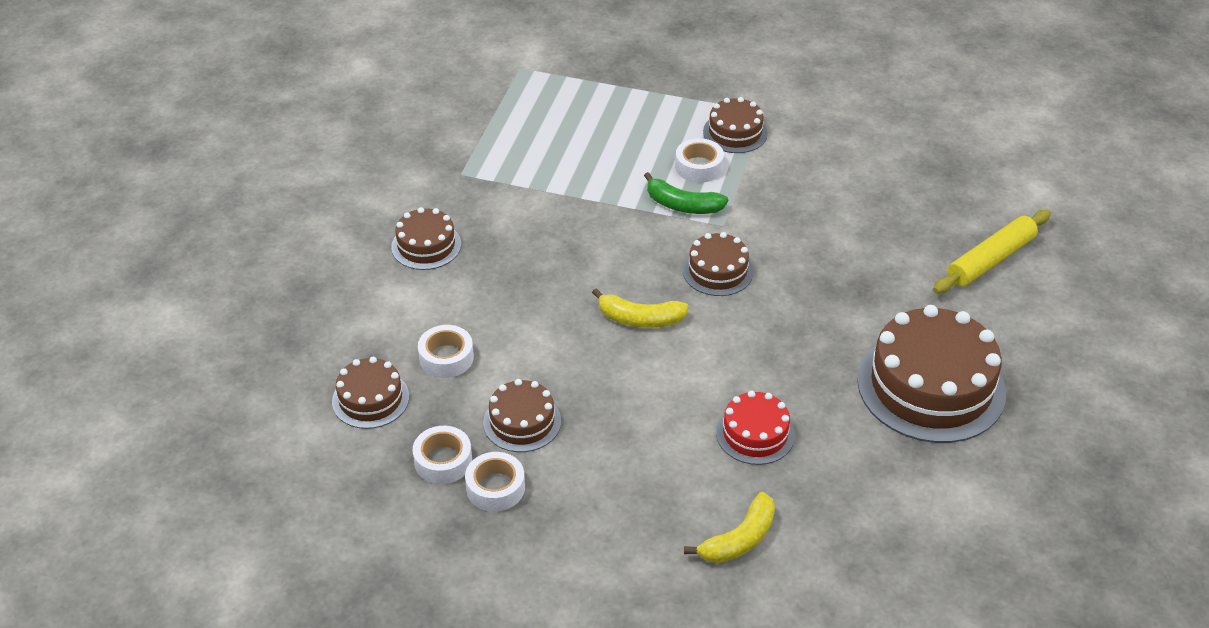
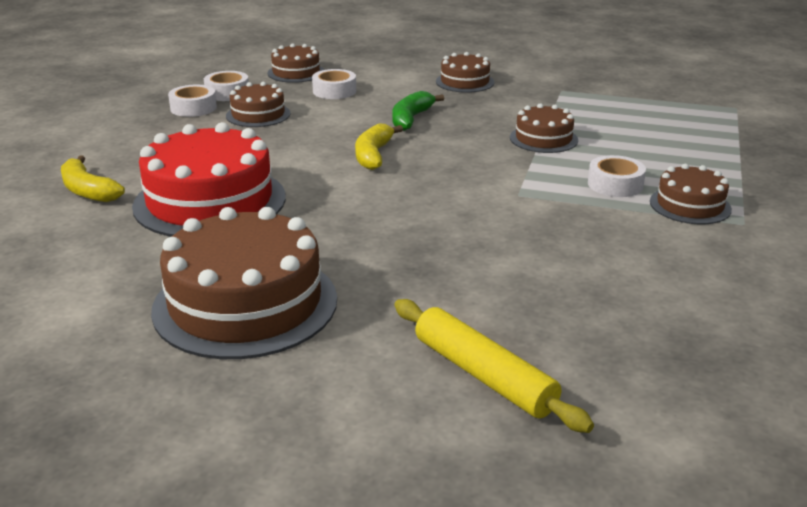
camera: 90 degrees right, 15 degrees down
green banana [644,172,728,214] -> green banana moved to [392,91,444,131]
brown cake [683,232,754,296] -> brown cake moved to [510,103,578,153]
red cake [716,391,795,465] -> red cake [132,122,286,237], size x1.92

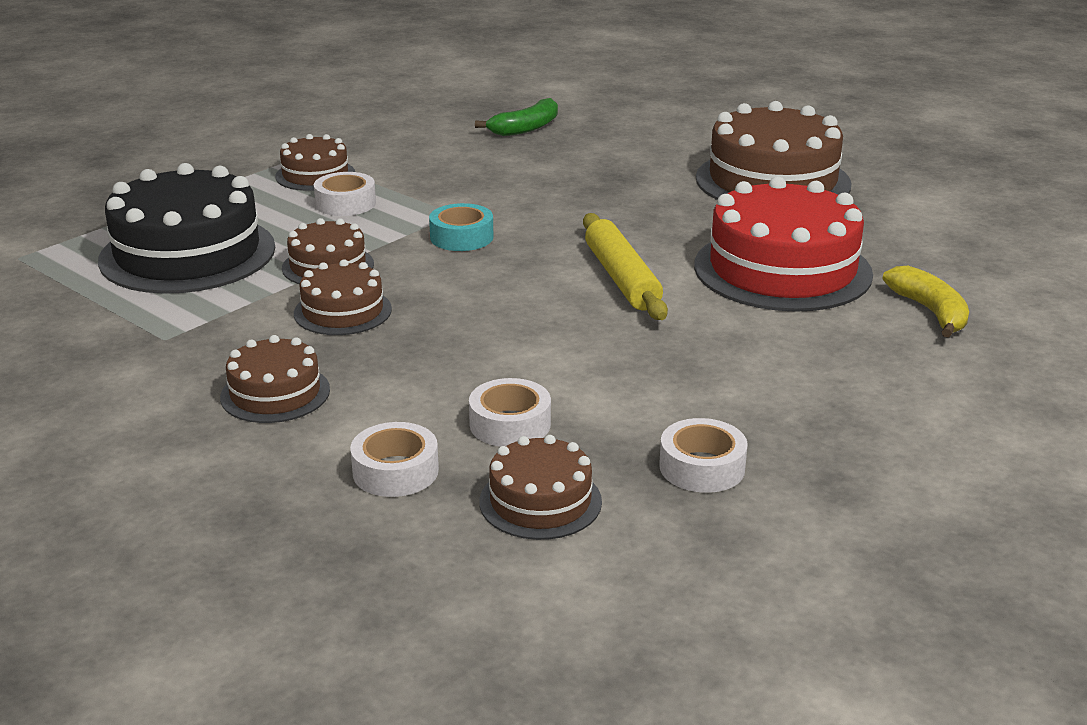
camera: 155 degrees left, 0 degrees up
white tape [168,85,217,117] -> white tape moved to [350,422,439,497]
brown cake [226,82,291,127] -> brown cake moved to [294,259,392,335]
yellow banana [355,124,403,170] -> none
green banana [392,91,444,131] -> green banana moved to [475,98,558,136]
yellow rolling pin [395,299,594,433] -> yellow rolling pin moved to [583,213,668,320]
none -> black cake [98,163,275,294]
none -> turquoise tape [429,203,494,251]

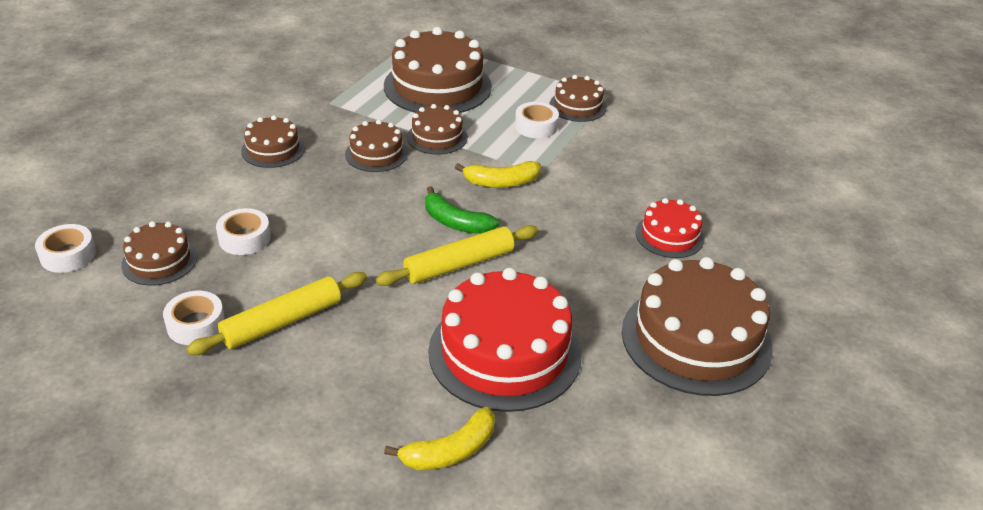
camera: 75 degrees right, 10 degrees up
black cake [98,163,275,294] -> brown cake [384,27,492,113]
white tape [350,422,439,497] -> white tape moved to [35,224,96,273]
turquoise tape [429,203,494,251] -> yellow banana [455,161,541,188]
green banana [475,98,558,136] -> green banana moved to [425,186,499,234]
none -> yellow rolling pin [186,272,367,355]
none -> red cake [636,198,704,258]

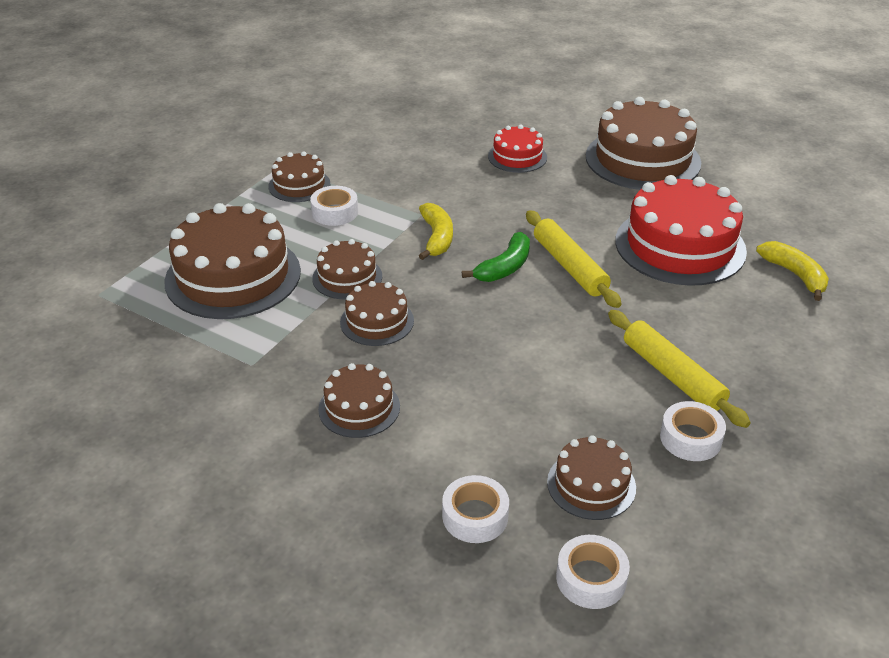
camera: 85 degrees left, 0 degrees up
white tape [216,208,271,255] -> white tape moved to [442,475,509,543]

